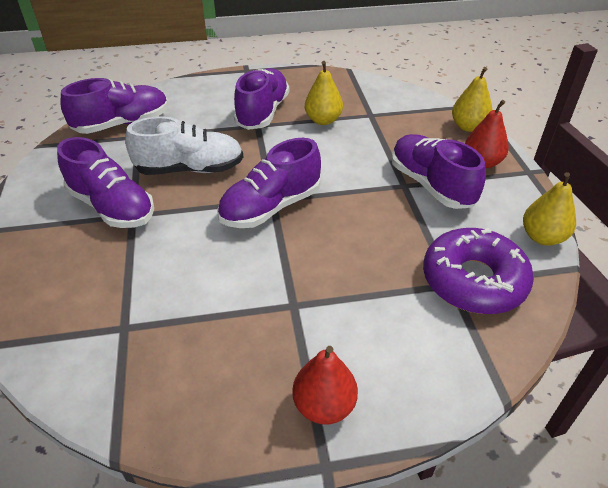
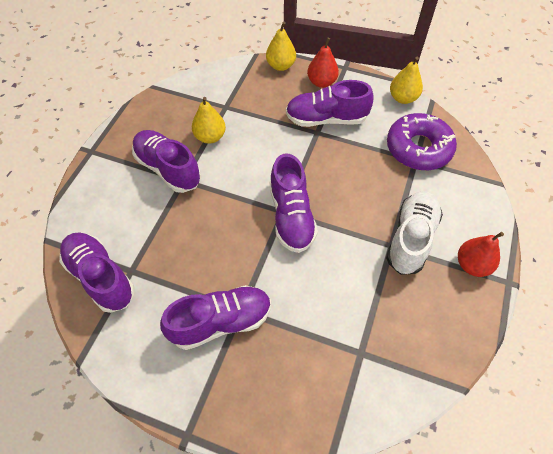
camera: 60 degrees left, 15 degrees up
purple shoe [61,78,168,134] -> purple shoe turned 45 degrees counterclockwise [59,232,134,313]
white shoe [125,117,243,175] -> white shoe moved to [386,191,443,275]

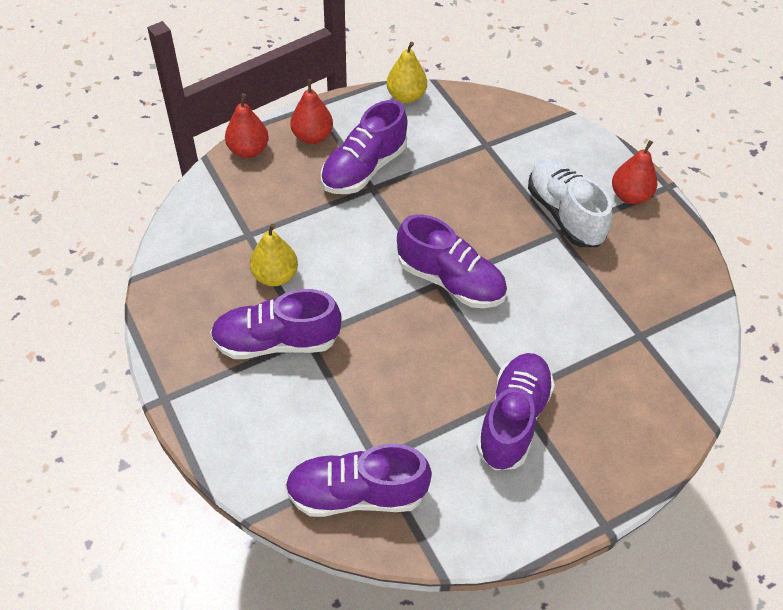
camera: 50 degrees left, 5 degrees down
yellow pear [266,22,296,71] -> red pear [225,93,269,158]
purple donut [387,113,457,170] -> none

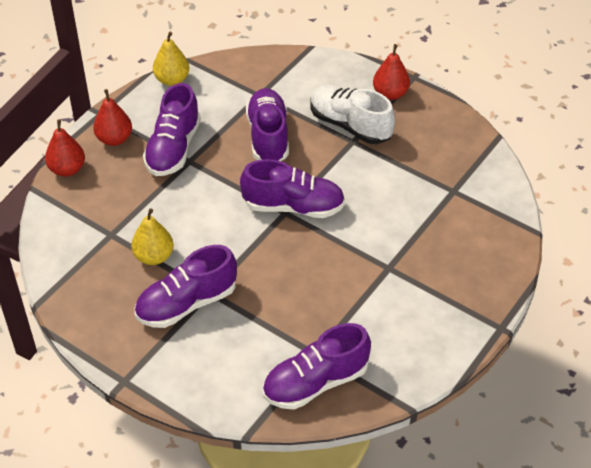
camera: 25 degrees left, 5 degrees down
purple shoe [476,353,555,470] -> purple shoe moved to [246,88,289,161]

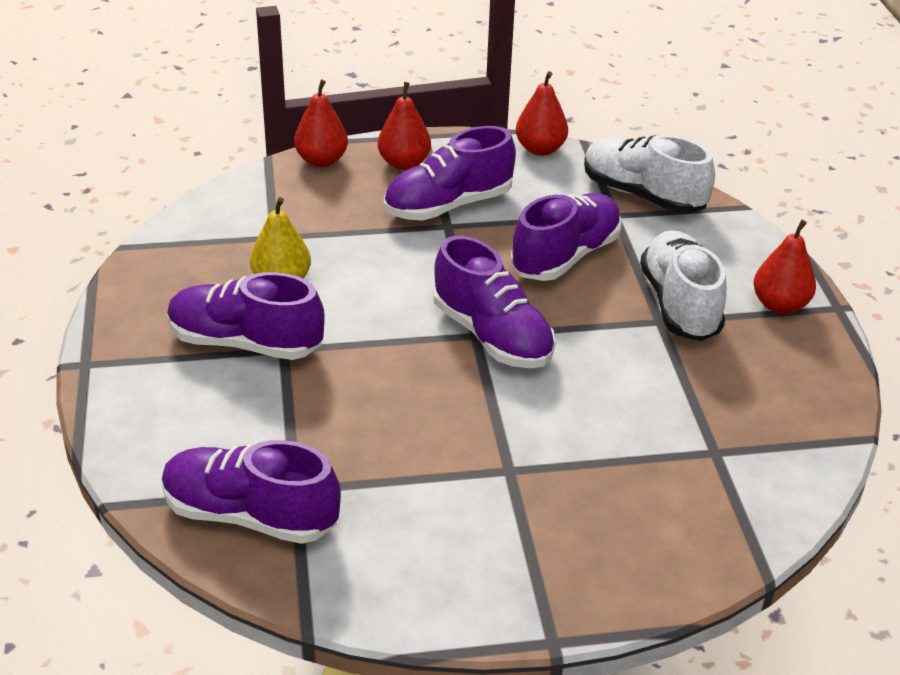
camera: 45 degrees right, 10 degrees down
yellow pear [153,32,190,86] -> red pear [516,71,568,156]
none -> white shoe [584,135,715,214]

